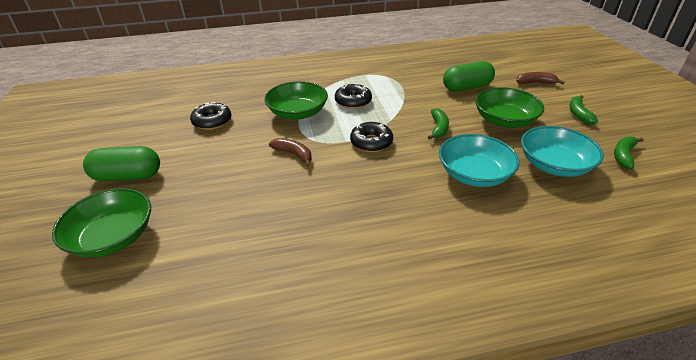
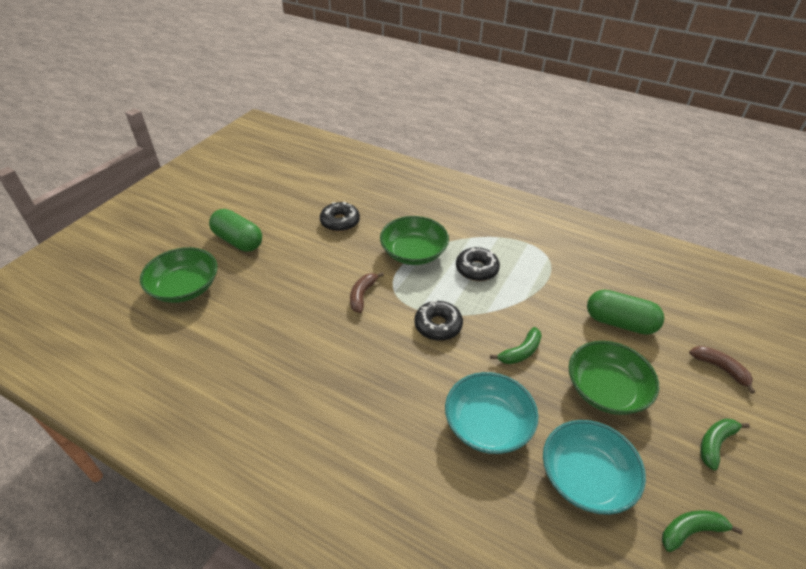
camera: 40 degrees right, 5 degrees up
brown banana [269,138,312,167] -> brown banana turned 150 degrees counterclockwise [350,272,384,313]

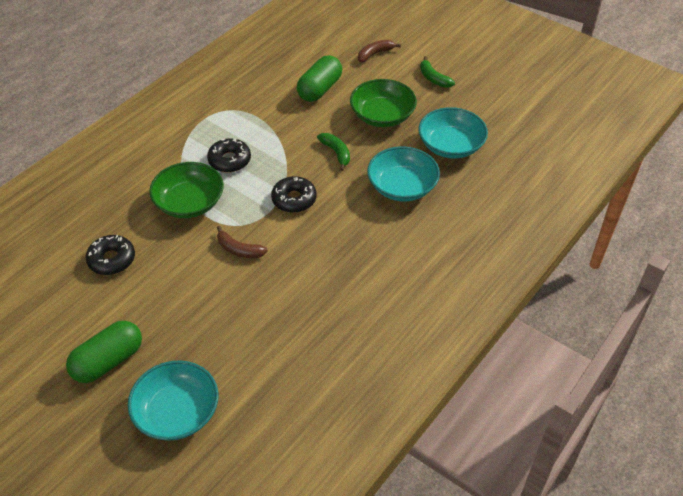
camera: 80 degrees left, 5 degrees up
green bowl [140,247,217,303] -> turquoise bowl [128,360,218,440]
green banana [662,510,743,552] -> none

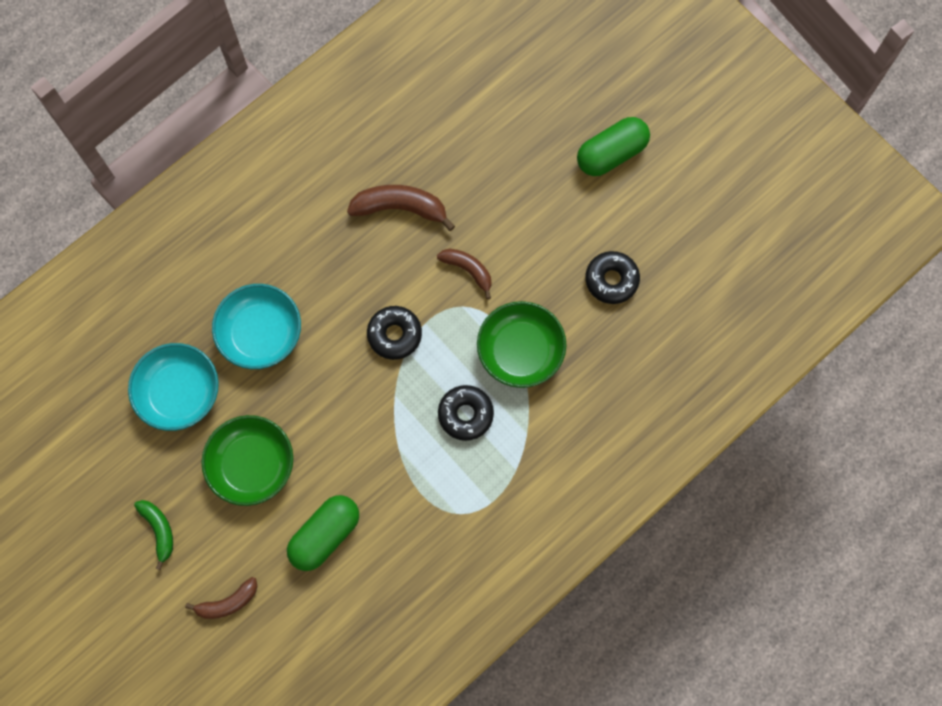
camera: 170 degrees left, 25 degrees up
turquoise bowl [128,360,218,440] -> none
green banana [317,133,350,171] -> none
none -> brown banana [347,185,455,231]

